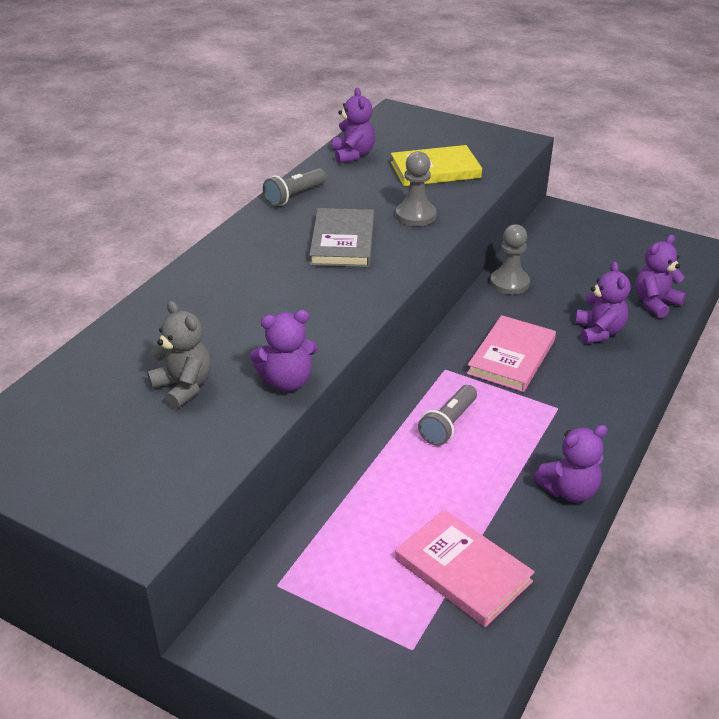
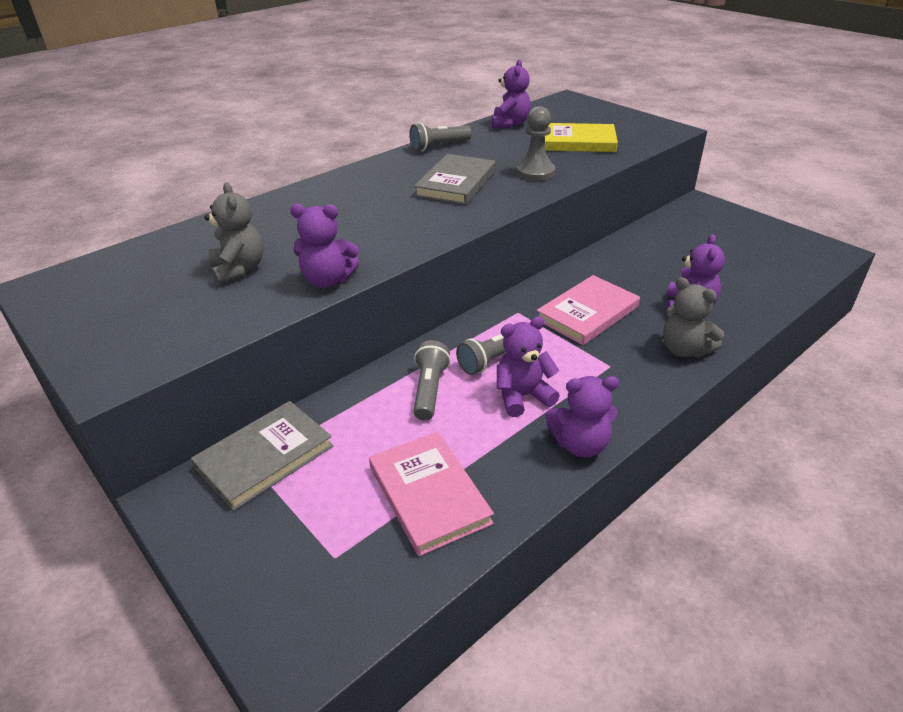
camera: 20 degrees right, 0 degrees up
grey pawn [490,224,530,295] -> none
purple teddy bear [636,235,686,318] -> purple teddy bear moved to [497,316,560,417]
none -> grey book [191,401,333,511]
none -> grey flashlight [413,340,451,421]
none -> grey teddy bear [663,277,724,357]

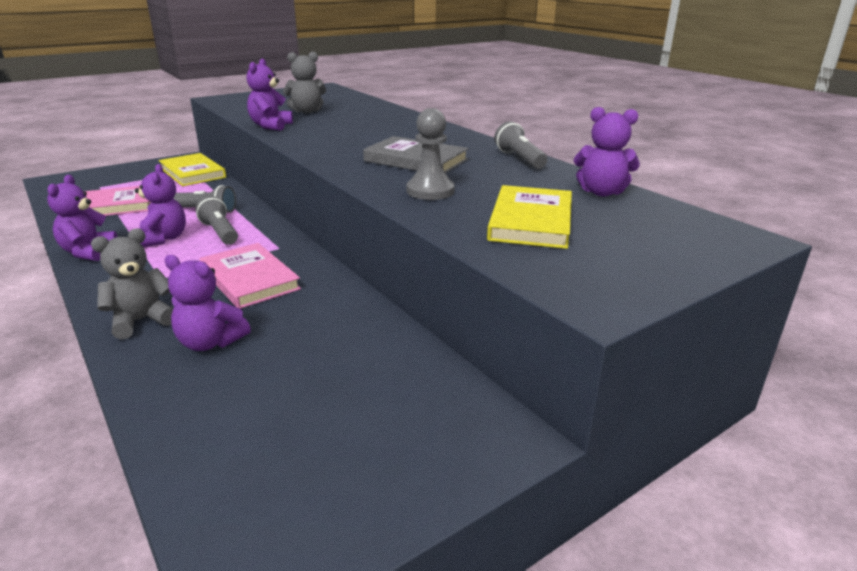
camera: 95 degrees right, 10 degrees down
grey book [191,401,333,511] -> yellow book [159,153,226,186]

